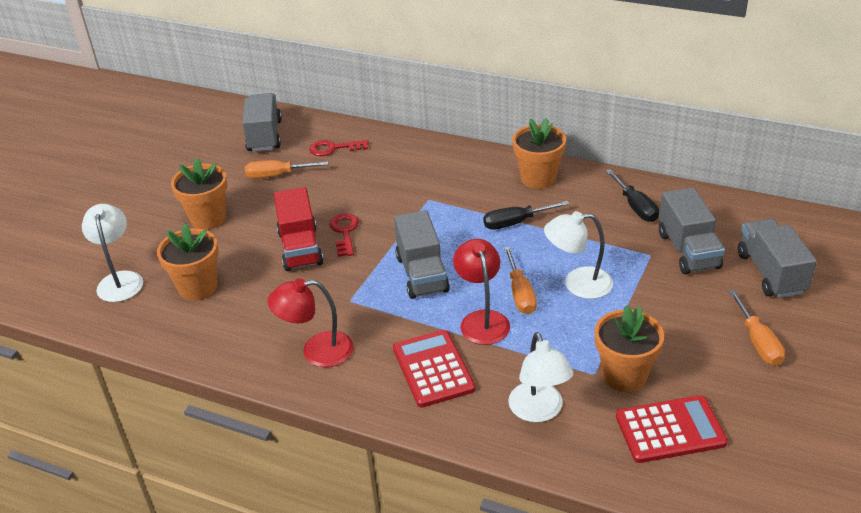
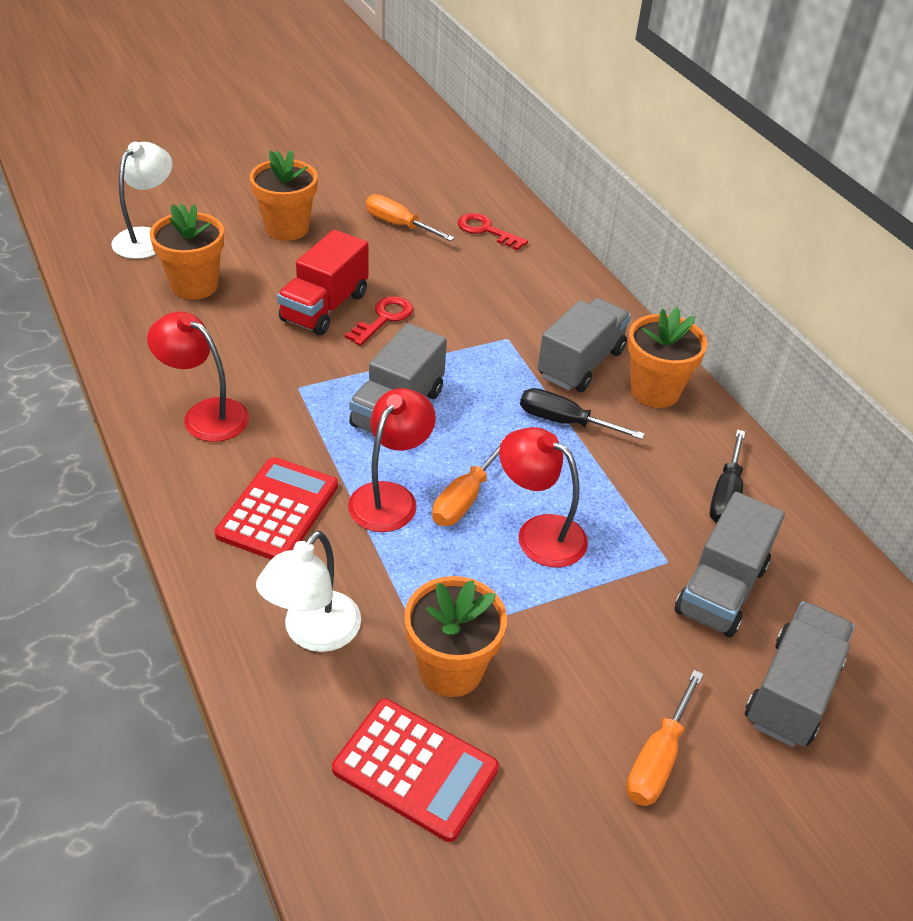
camera: 35 degrees right, 5 degrees up
grey truck [242,93,282,152] -> grey truck moved to [538,298,631,392]
white lamp [544,211,613,299] -> red lamp [499,427,588,567]

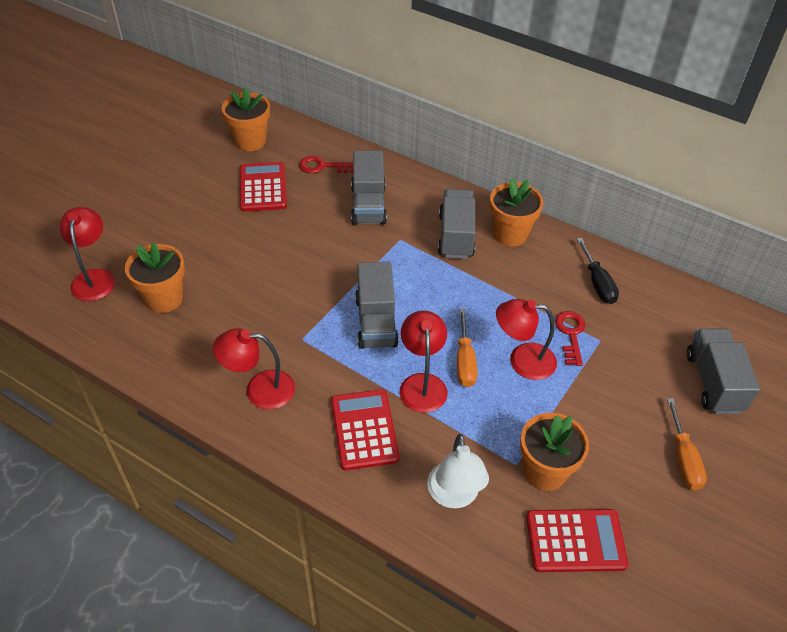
camera: 30 degrees left, 5 degrees up
white lamp [112,142,172,259] -> red lamp [60,207,115,301]
orange flower pot [250,150,318,241] -> orange flower pot moved to [222,87,270,151]
red truck [277,230,369,335] -> none
red key [345,296,413,346] -> red key moved to [555,311,585,366]
orange screwdriver [366,194,455,241] -> red calculator [240,162,287,212]
black screwdriver [520,388,645,439] -> none
grey truck [675,492,785,638] -> grey truck moved to [351,151,387,225]

